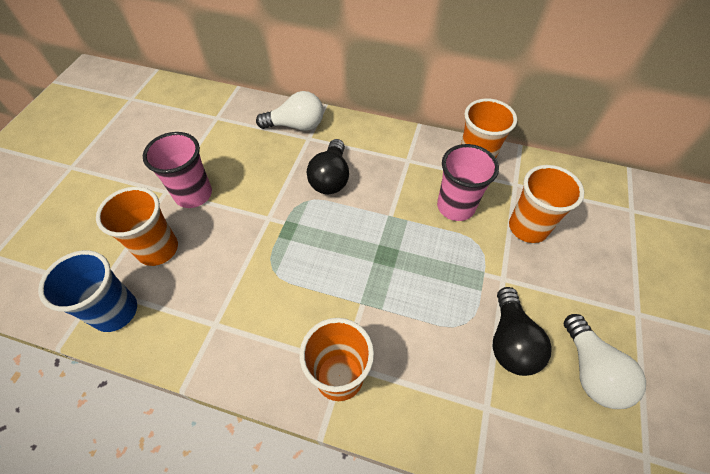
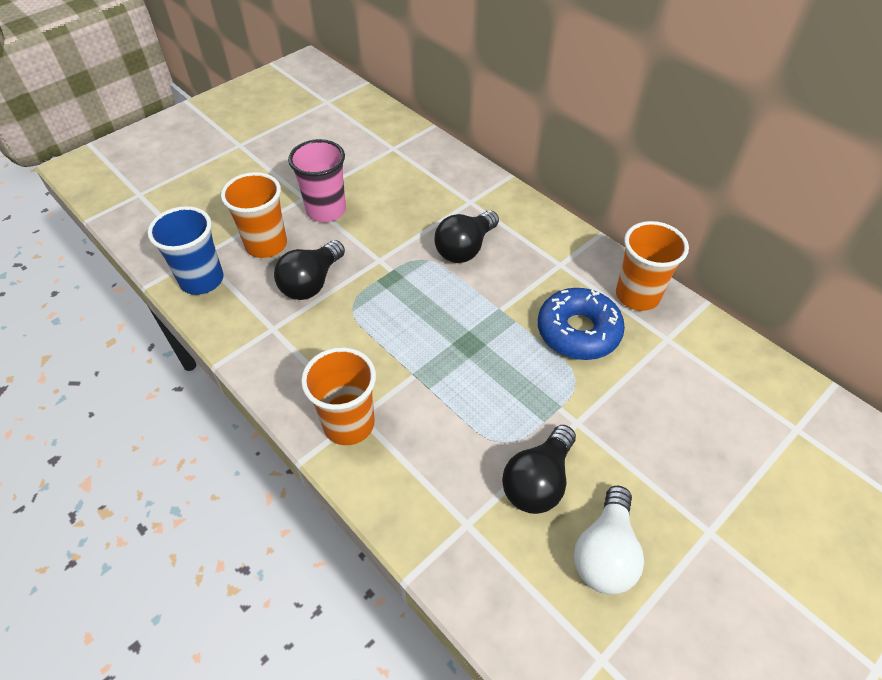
camera: 30 degrees right, 5 degrees down
white light bulb [256,91,324,131] -> none
pink cup [437,144,499,221] -> blue donut [538,288,625,360]
orange cup [509,165,584,243] -> none
none -> black light bulb [274,240,345,300]

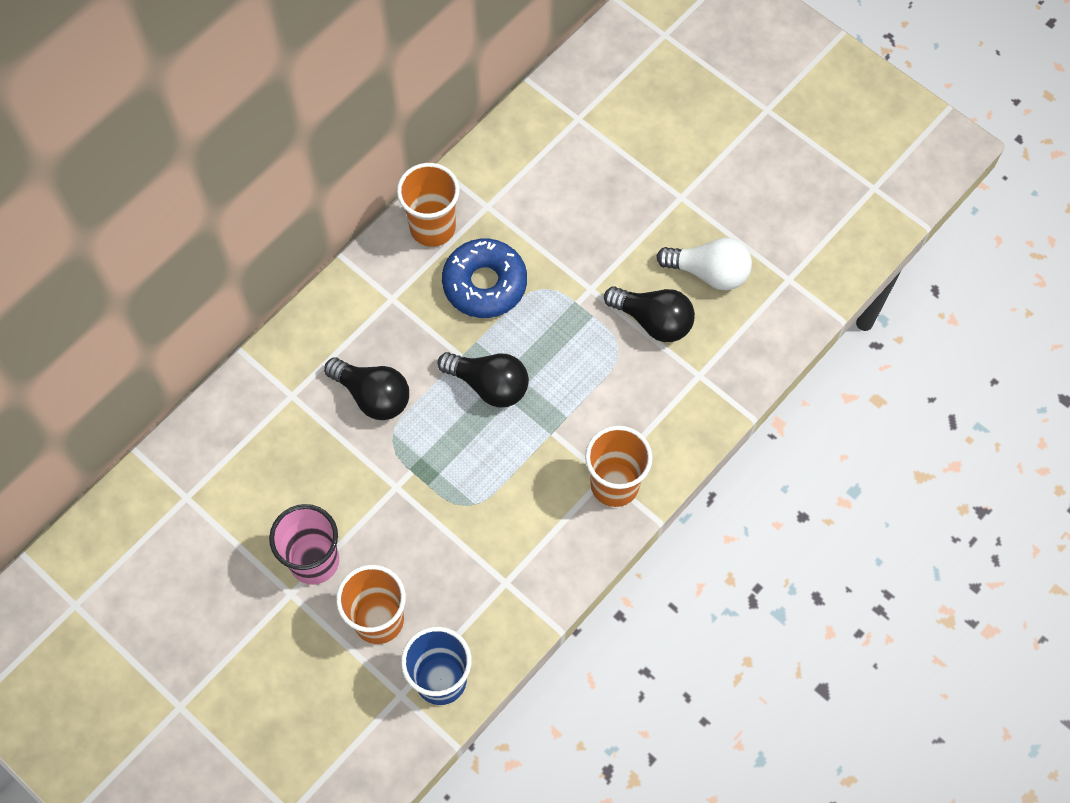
camera: 95 degrees left, 15 degrees up
black light bulb [274,240,345,300] -> black light bulb moved to [437,352,529,407]

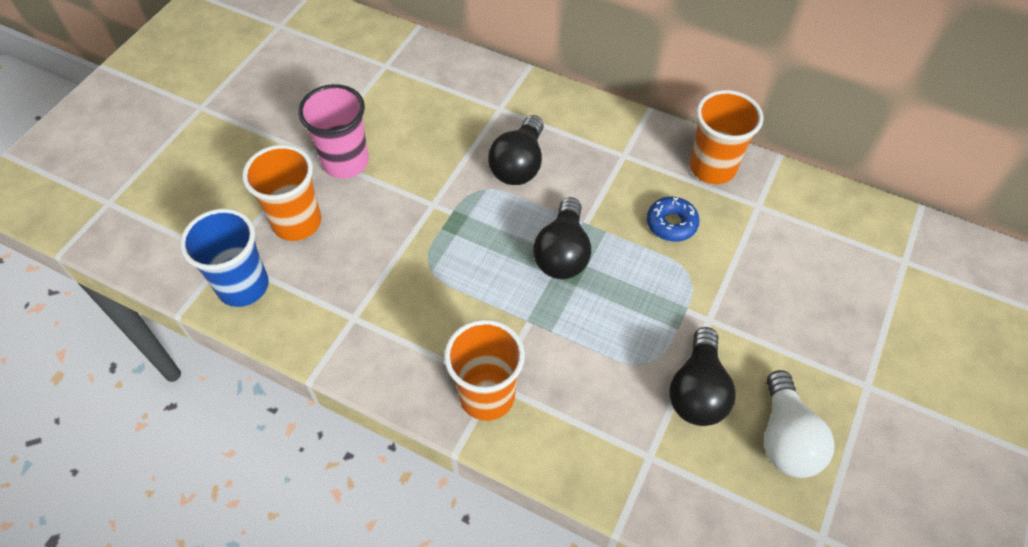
camera: 75 degrees right, 10 degrees down
blue donut [442,239,527,318] -> blue donut [647,197,700,242], size x0.58

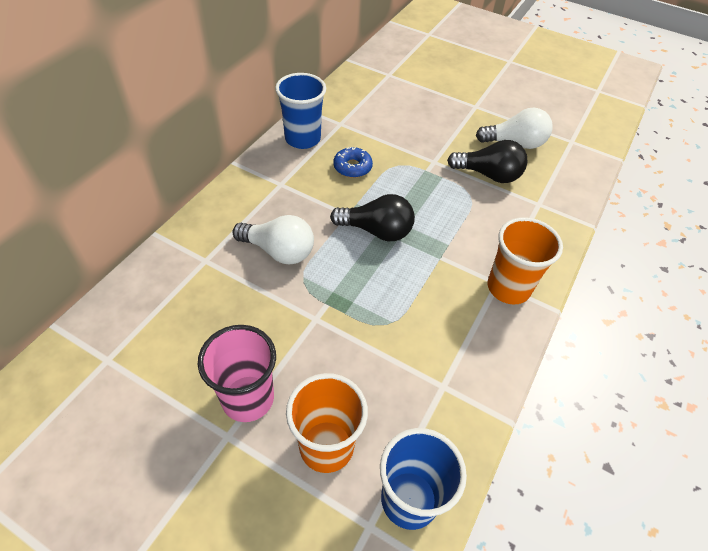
camera: 90 degrees left, 5 degrees down
black light bulb [488,115,544,185] -> white light bulb [233,215,314,264]
orange cup [690,90,763,184] -> blue cup [275,73,326,149]

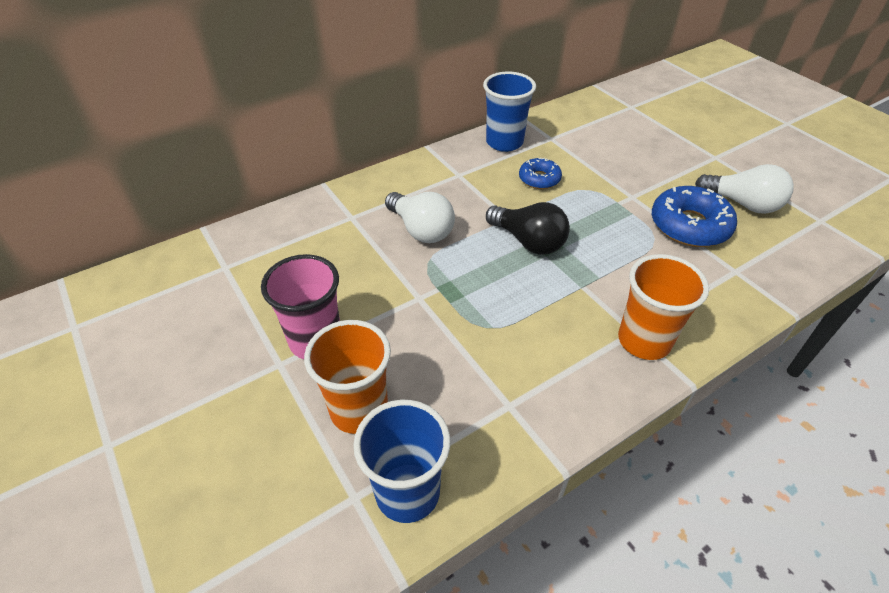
camera: 30 degrees right, 5 degrees down
black light bulb [447,140,527,183] -> blue donut [652,186,737,247]

